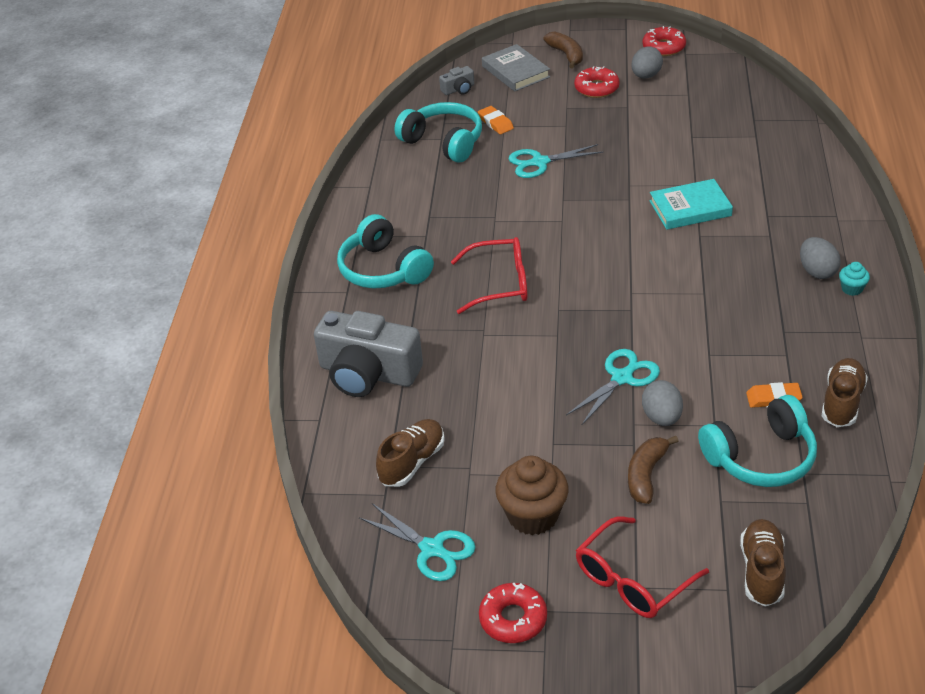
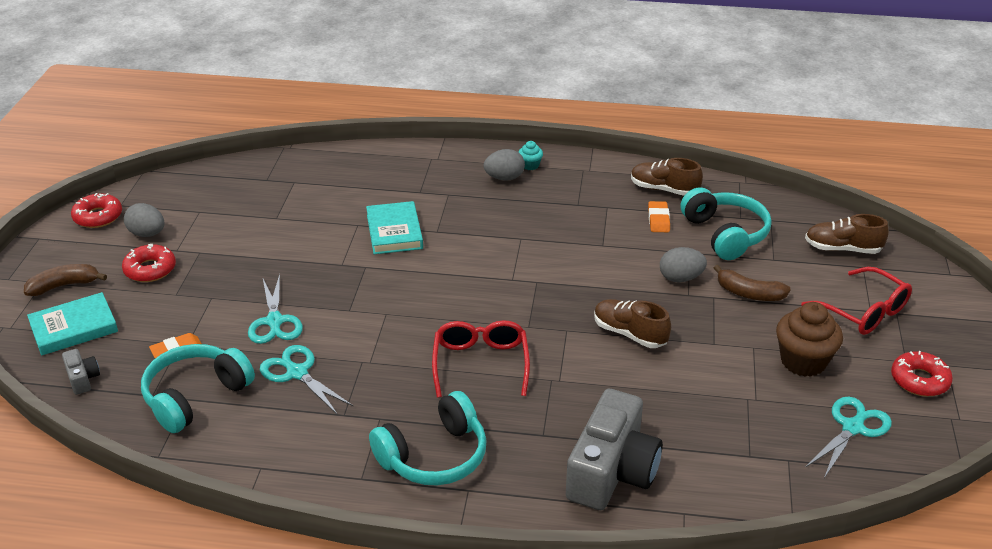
camera: 90 degrees left, 5 degrees down
brown shoe [376,419,445,487] -> brown shoe moved to [594,299,671,348]
grey book [482,44,550,92] -> turquoise book [27,292,118,356]
turquoise scissors [566,349,660,426] -> turquoise scissors moved to [260,345,353,415]

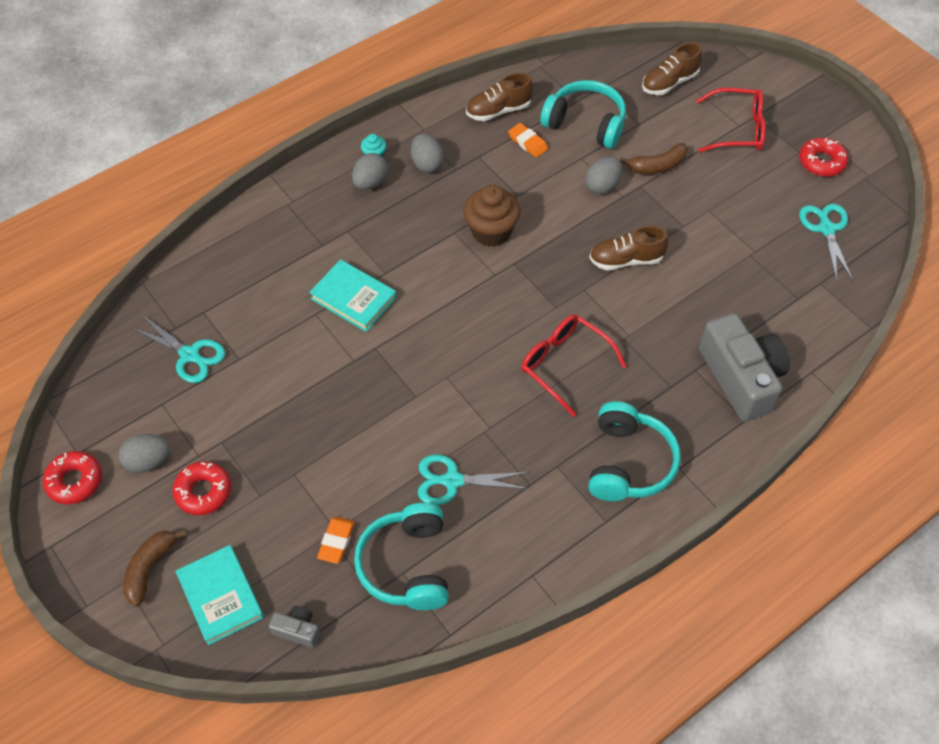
camera: 45 degrees left, 20 degrees up
turquoise book [27,292,118,356] -> turquoise book turned 45 degrees counterclockwise [176,545,264,645]
turquoise scissors [248,274,303,344] -> turquoise scissors moved to [132,316,225,383]
brown cupcake [776,302,843,377] -> brown cupcake moved to [463,185,520,247]
none -> grey egg [411,134,444,173]

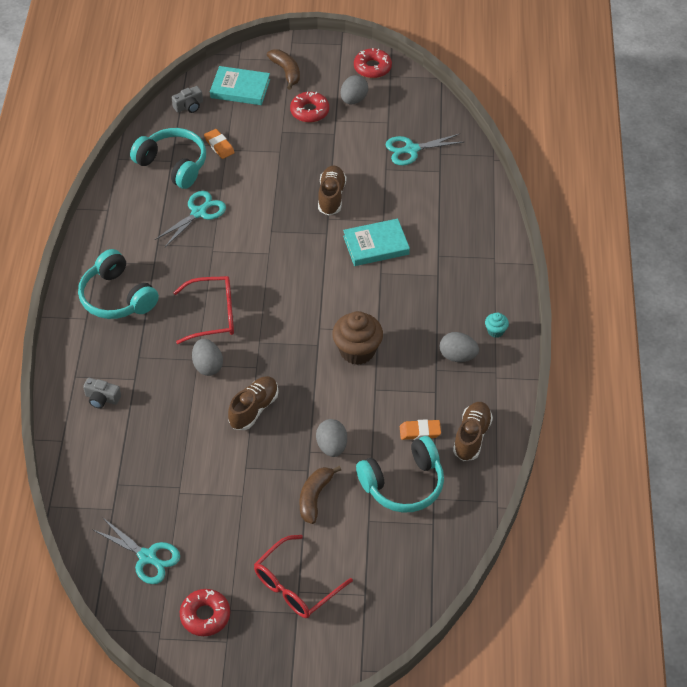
camera: 130 degrees right, 5 degrees down
grey egg [352,153,388,190] -> grey egg moved to [192,339,223,376]
brown shoe [642,42,703,95] -> brown shoe moved to [318,166,346,216]
grey camera [699,313,790,422] -> grey camera [83,378,121,409], size x0.43

